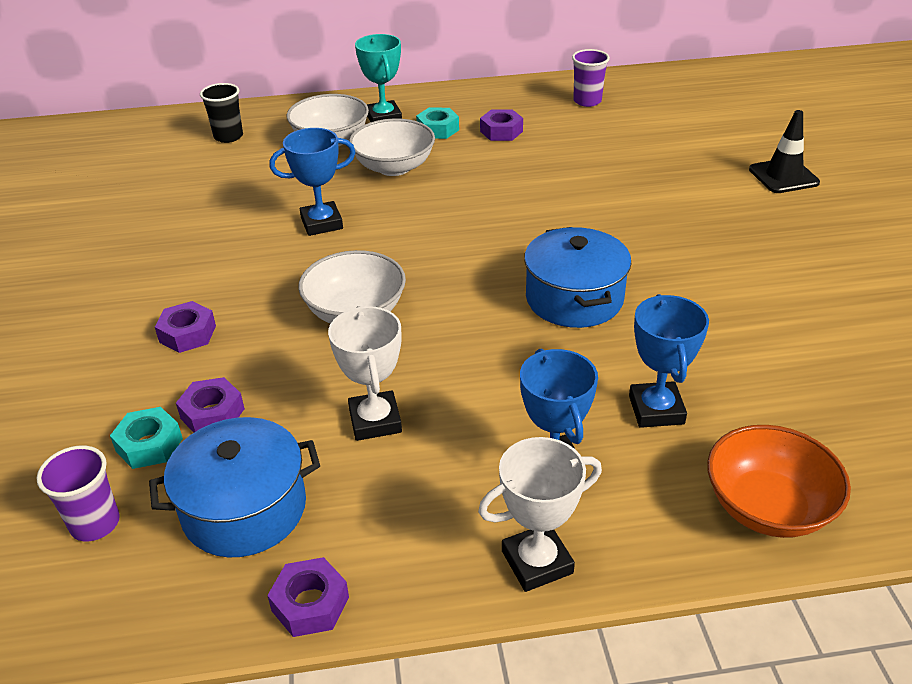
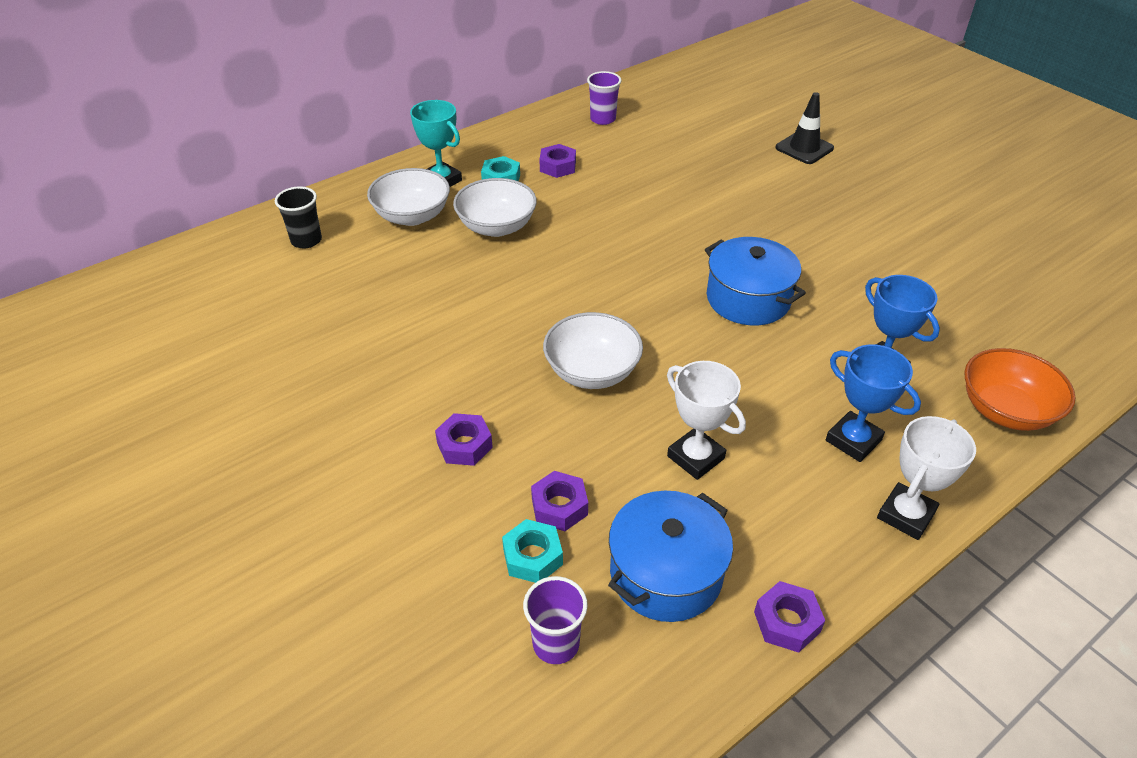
camera: 30 degrees left, 5 degrees up
blue trophy [270,128,356,236] -> none

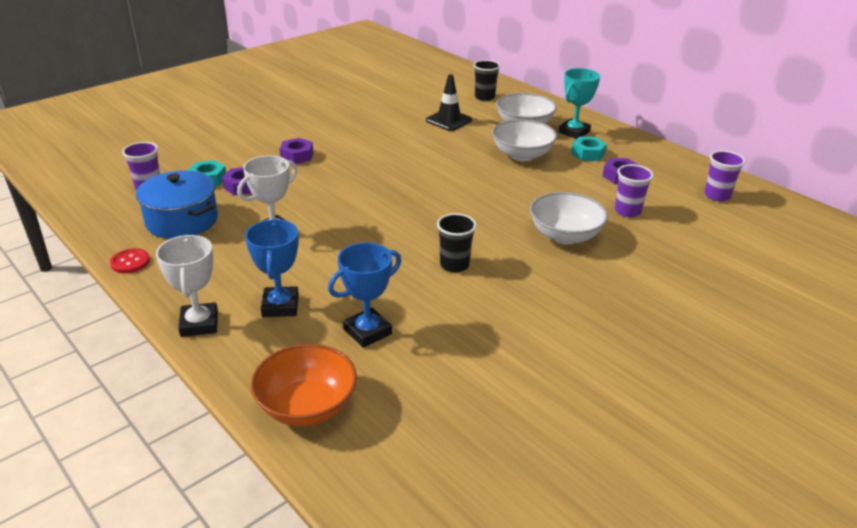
camera: 85 degrees right, 10 degrees down
white bowl [543,312,643,389] -> white bowl moved to [530,192,608,244]
blue pot [705,237,806,326] -> black cup [437,213,477,272]
purple nut [754,581,825,653] -> red button [110,248,150,273]
black traffic cone [776,92,834,164] -> black traffic cone moved to [426,74,472,131]
blue trophy [826,344,921,462] -> blue trophy turned 45 degrees counterclockwise [245,219,299,317]
white trophy [877,416,976,540] -> white trophy turned 45 degrees clockwise [156,235,218,337]
none -> purple cup [615,164,654,217]

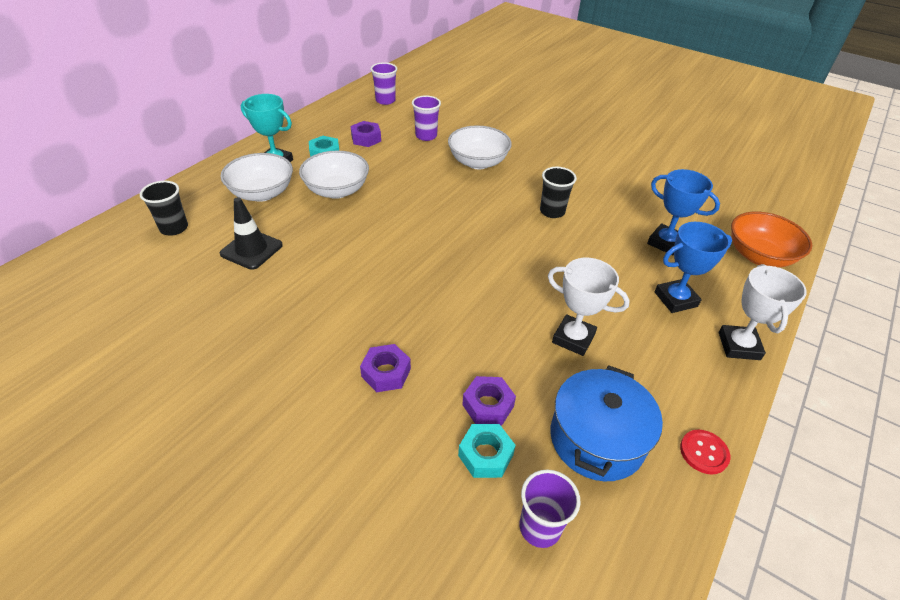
camera: 105 degrees left, 10 degrees up
white trophy [156,235,218,337] -> white trophy turned 60 degrees counterclockwise [719,264,807,360]

